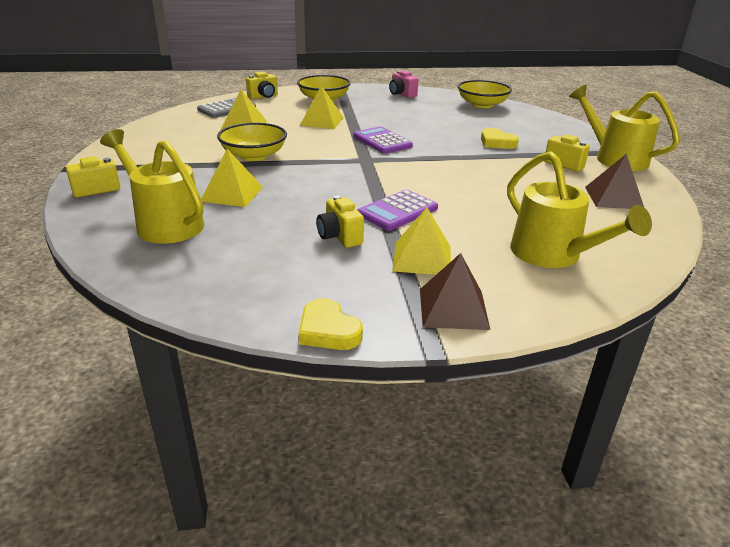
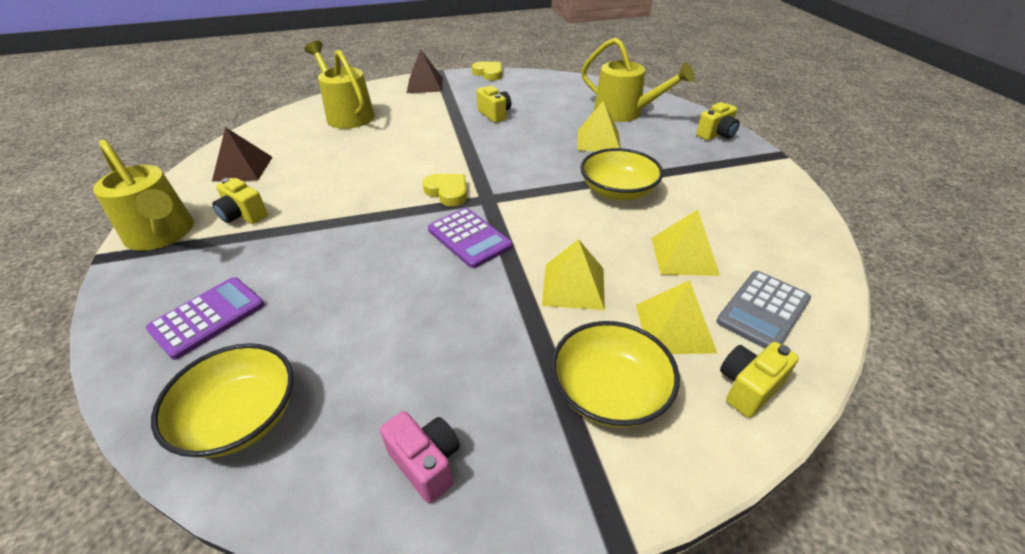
camera: 175 degrees right, 10 degrees up
purple calculator [358,190,438,231] -> purple calculator moved to [146,277,265,360]
yellow pyramid [392,207,451,275] -> yellow pyramid moved to [636,280,717,354]
yellow heart [481,128,519,149] -> yellow heart moved to [423,174,467,207]

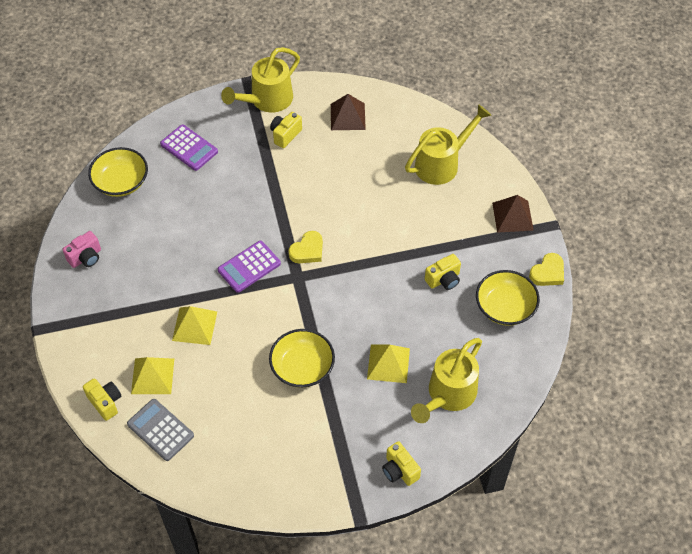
camera: 90 degrees right, 15 degrees up
yellow bowl [551,321,680,428] -> yellow bowl moved to [476,270,540,326]
yellow pyramid [651,209,720,276] -> none

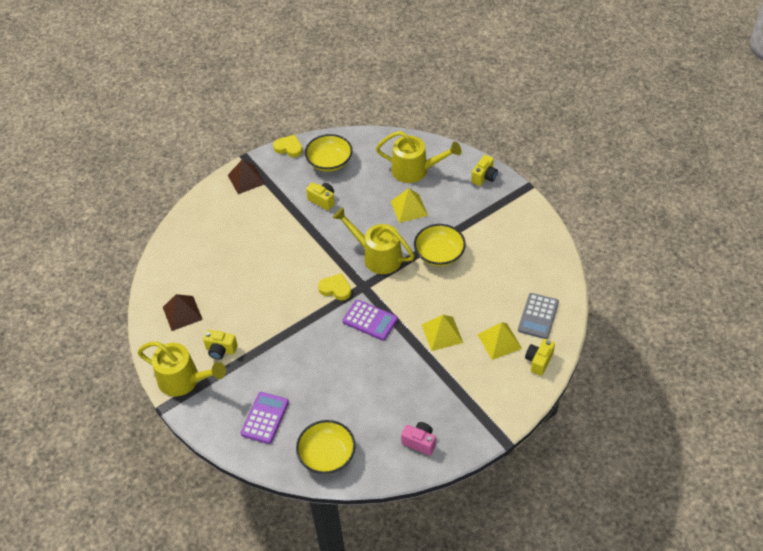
camera: 110 degrees left, 5 degrees down
yellow watering can [405,104,492,185] -> yellow watering can moved to [332,208,415,274]

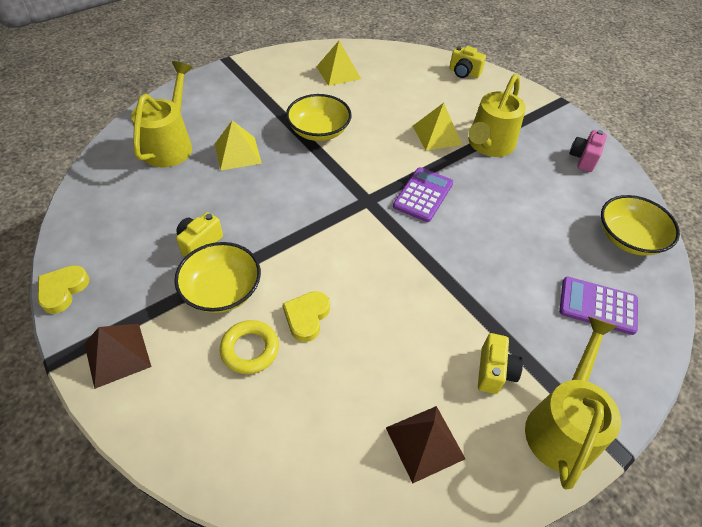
camera: 95 degrees left, 0 degrees up
yellow bowl [305,134,353,172] -> yellow bowl moved to [174,242,261,313]
yellow heart [318,273,351,301] -> yellow heart moved to [283,291,330,342]
yellow watering can [332,208,415,274] -> yellow watering can moved to [468,74,526,157]
yellow camera [471,155,498,186] -> none
yellow pyramid [477,322,522,360] -> yellow pyramid moved to [316,41,361,86]
grey calculator [518,293,559,339] -> none
none -> yellow ring [220,320,279,374]

